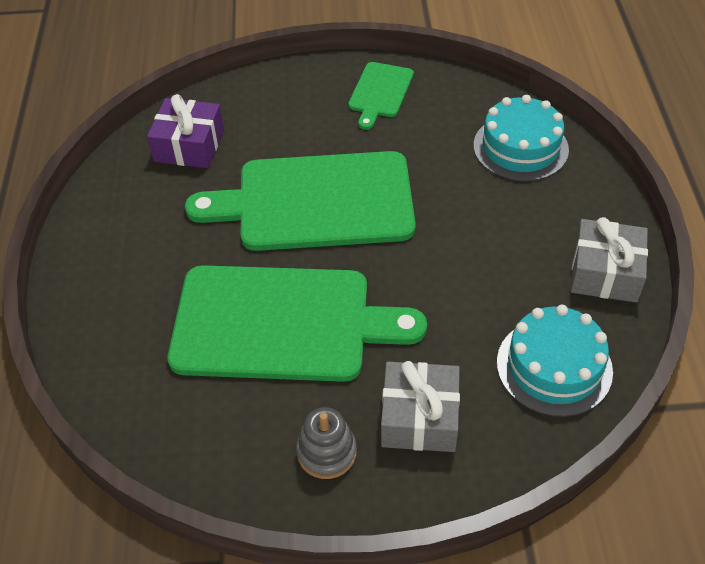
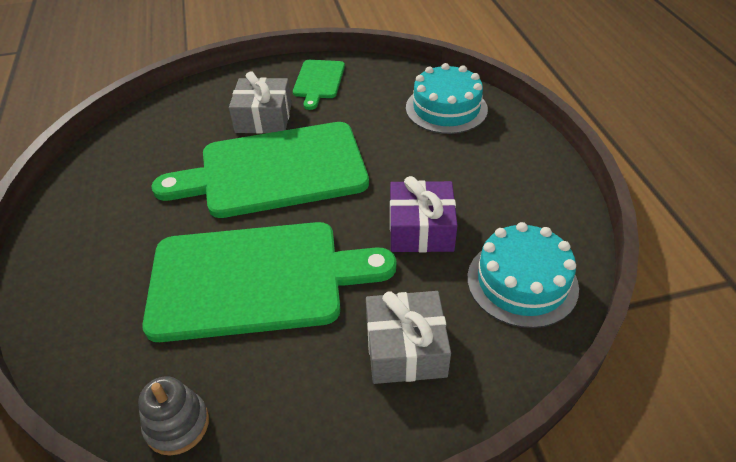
camera: 10 degrees left, 5 degrees down
purple gift [147,94,224,168] -> purple gift moved to [390,176,458,252]
grey stacking toy [296,407,357,479] -> grey stacking toy moved to [138,376,209,456]
grey gift [571,217,648,303] -> grey gift moved to [229,71,292,134]

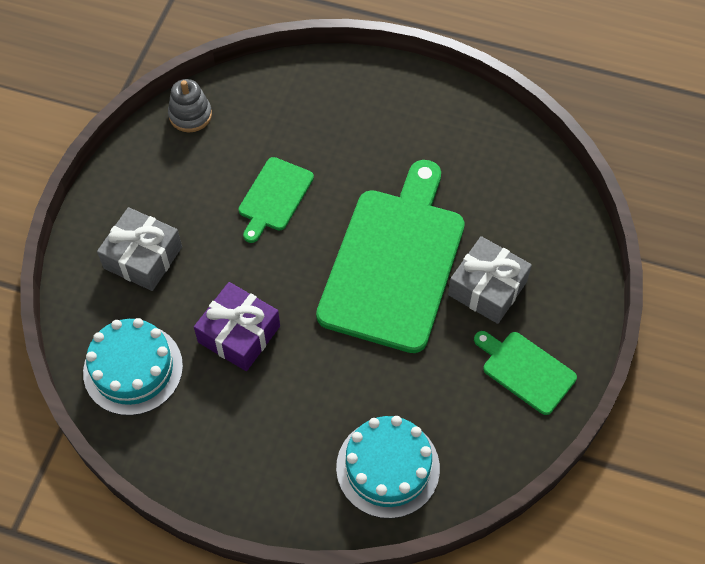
camera: 120 degrees right, 15 degrees up
green cutting board [142,222,396,342] -> green cutting board [238,157,314,243], size x0.48

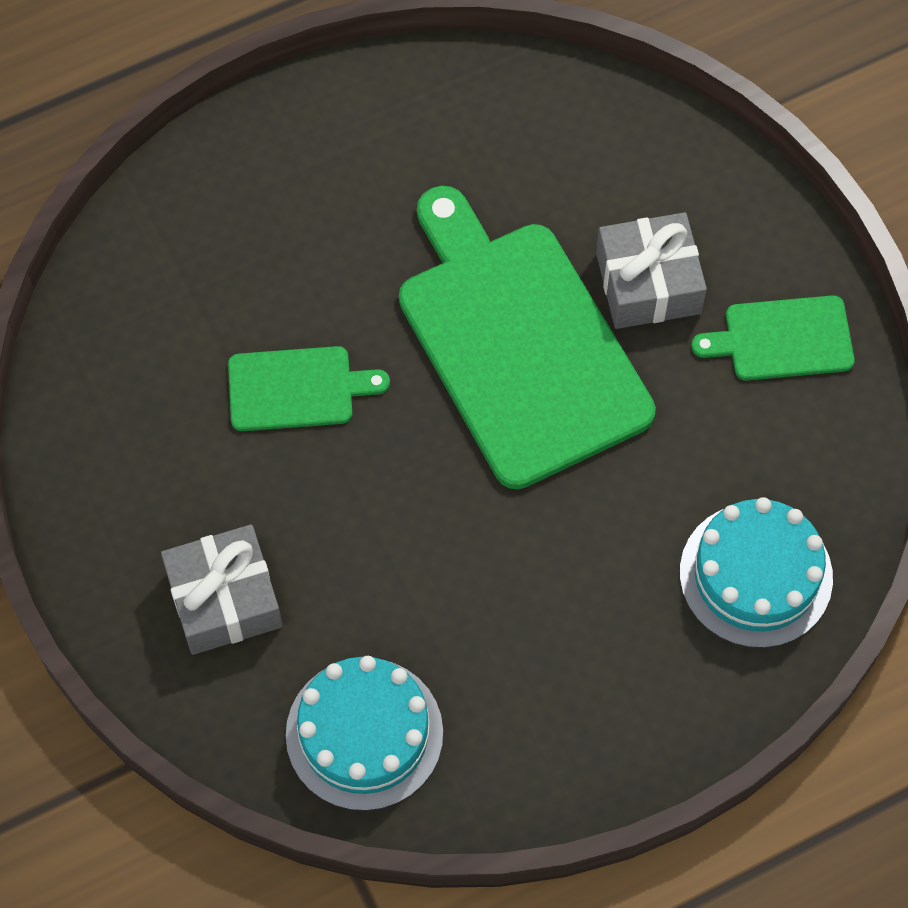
camera: 45 degrees left, 5 degrees up
grey stacking toy [168,79,212,132] -> none
purple gift [194,282,280,371] -> none
green cutting board [238,157,314,243] -> green cutting board turned 75 degrees counterclockwise [228,346,390,431]

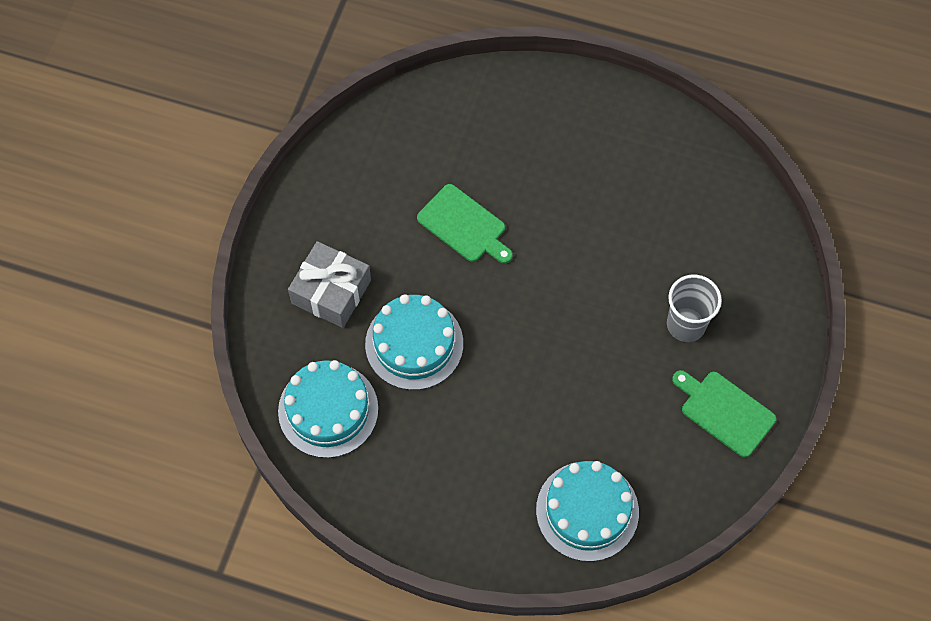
camera: 45 degrees right, 0 degrees up
green cutting board [399,186,656,489] -> none
grey gift [596,212,707,329] -> grey cup [667,275,722,342]
none -> turquoise cake [365,294,463,390]

